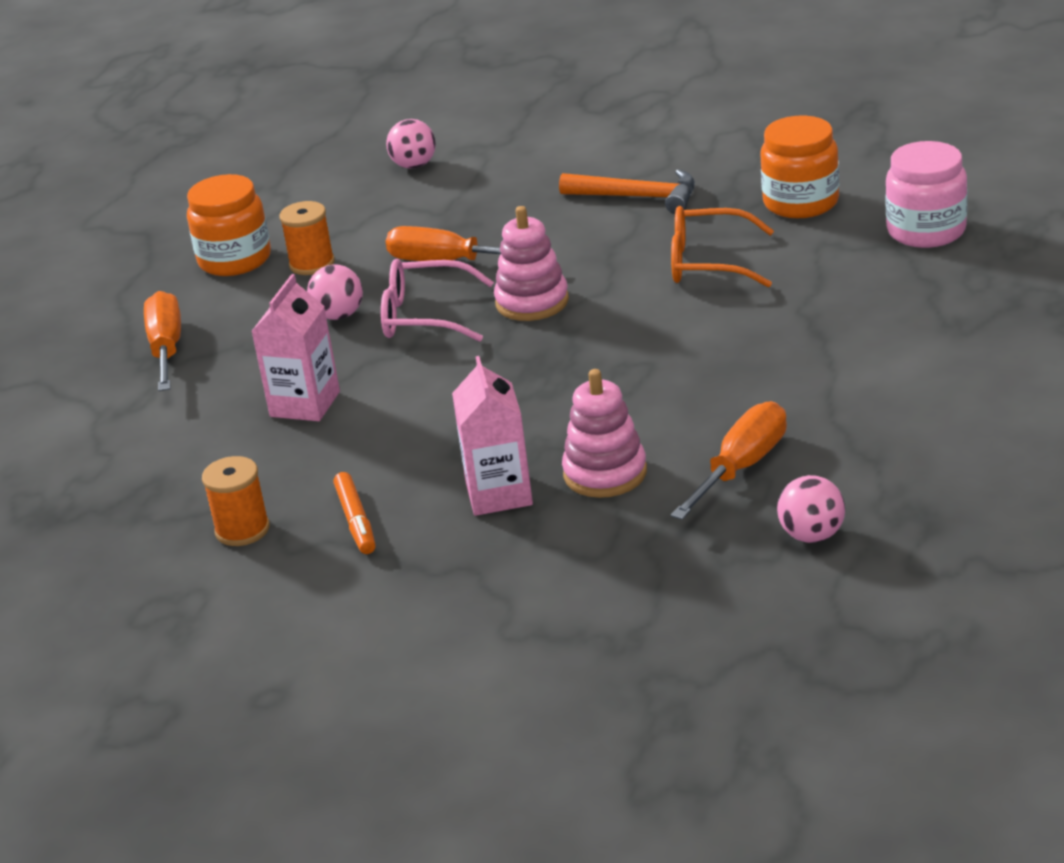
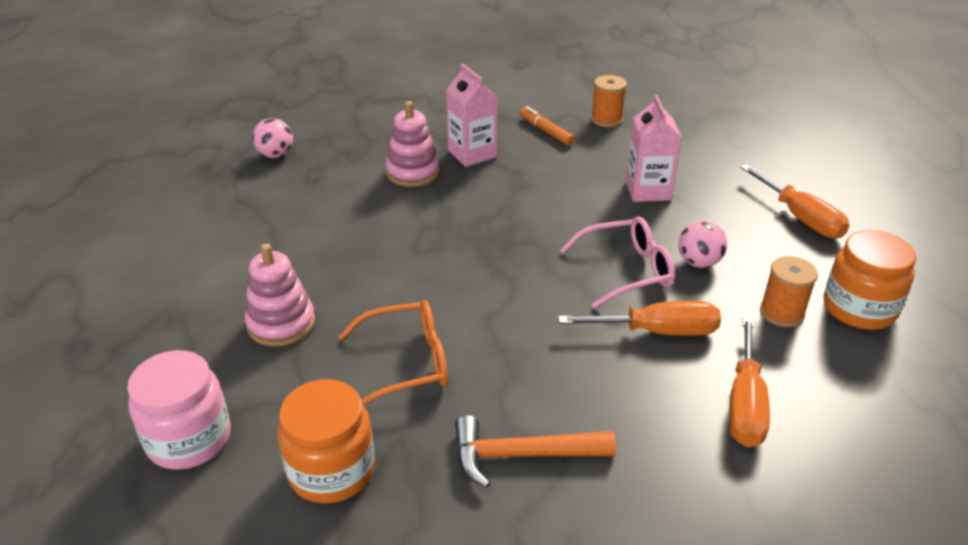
camera: 155 degrees right, 5 degrees up
pink ball [386,119,436,169] -> none
pink stacking toy [494,206,569,321] -> pink stacking toy moved to [245,244,315,347]
orange screwdriver [671,401,787,520] -> orange screwdriver moved to [729,317,770,447]

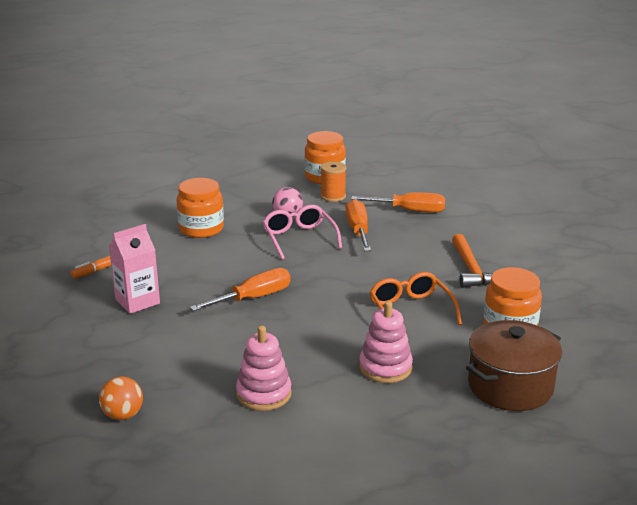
camera: 95 degrees left, 10 degrees down
pink jar [127,350,231,470] -> brown pot [466,320,562,411]
pink ball [252,118,293,158] -> orange ball [99,377,143,420]
pink stacking toy [386,101,440,187] -> pink stacking toy moved to [236,326,292,411]
orange spool [591,75,627,127] -> none
pink carton [625,95,682,202] -> orange jar [176,178,224,238]
orange screwdriver [740,164,850,239] -> orange screwdriver moved to [190,268,291,311]

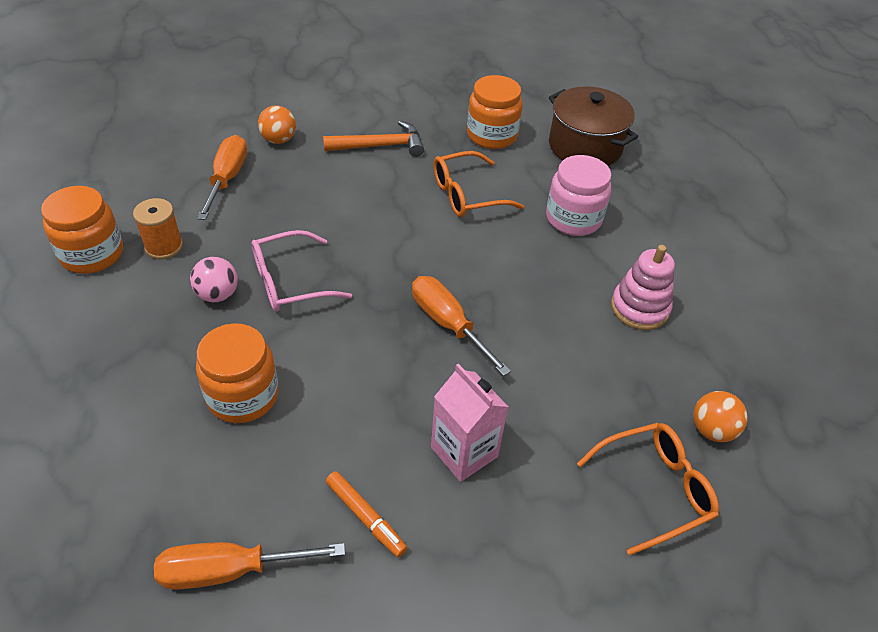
camera: 95 degrees left, 20 degrees up
orange screwdriver [345,199,371,251] -> orange screwdriver moved to [154,542,345,590]
pink stacking toy [359,301,413,383] -> pink jar [546,155,611,236]
none -> orange ball [258,105,296,144]
none -> orange glasses [577,423,719,556]

